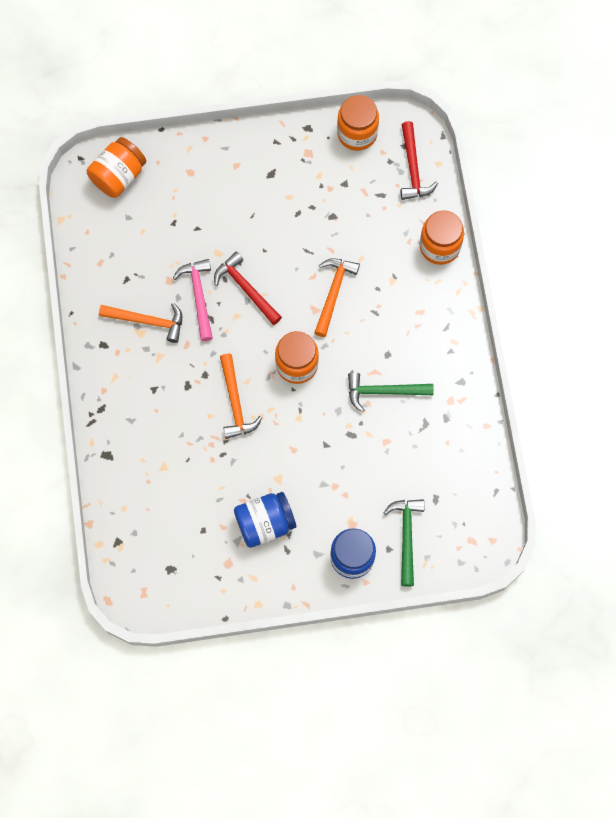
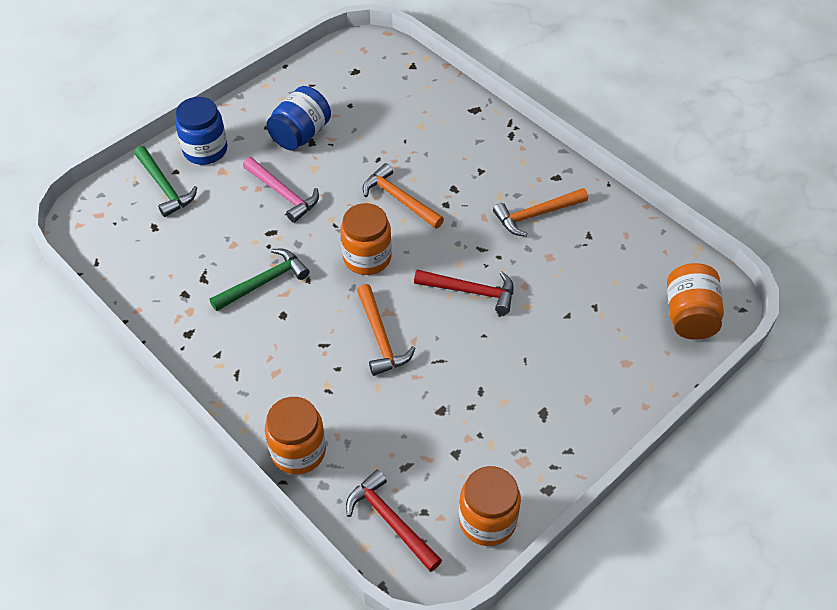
camera: 145 degrees right, 20 degrees down
pink hammer [173,259,213,341] -> pink hammer moved to [243,157,319,223]

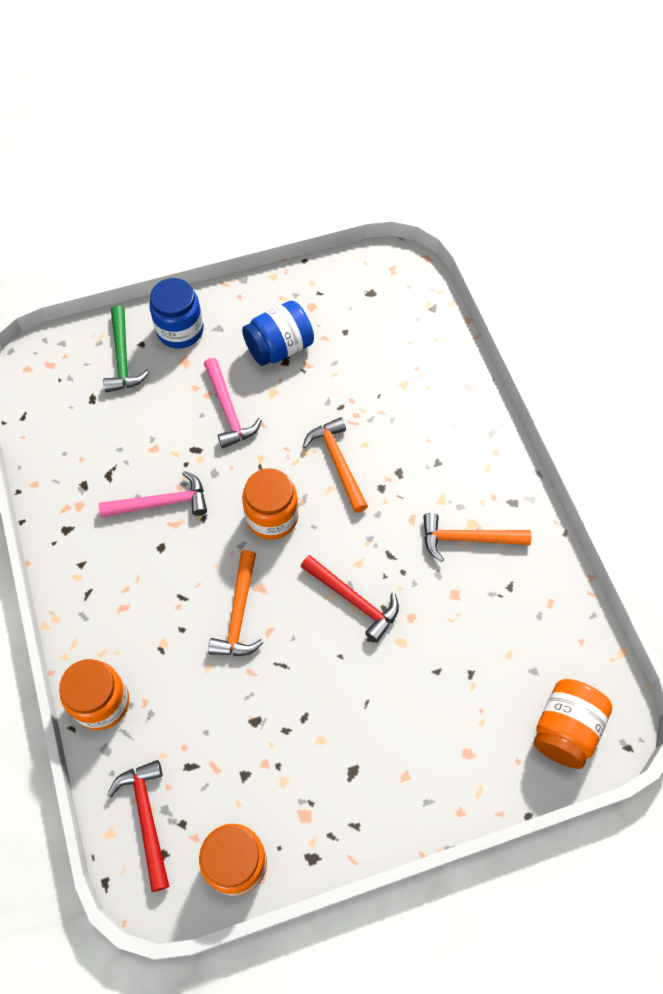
camera: 25 degrees right, 10 degrees up
green hammer [209,249,310,311] -> pink hammer [99,471,207,517]

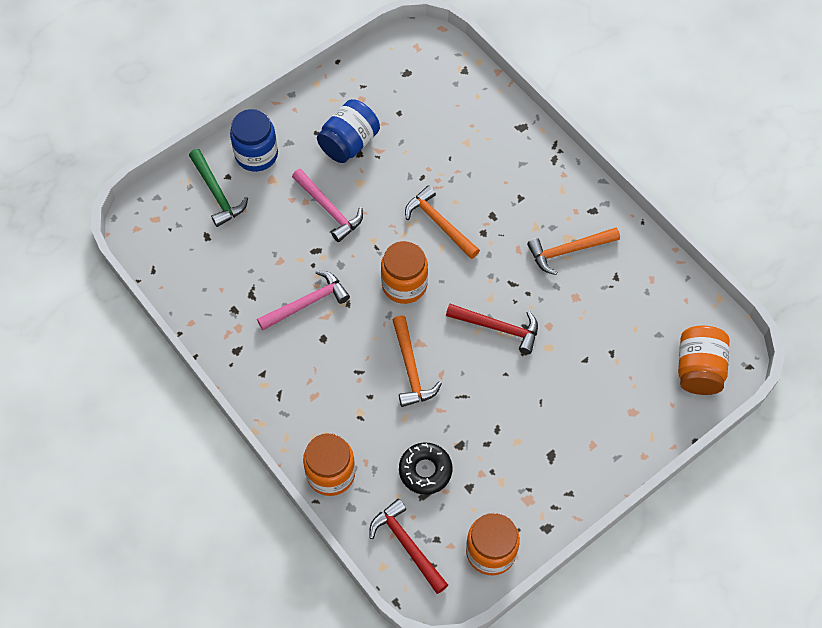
camera: 20 degrees left, 0 degrees up
none -> black donut [399,443,452,495]

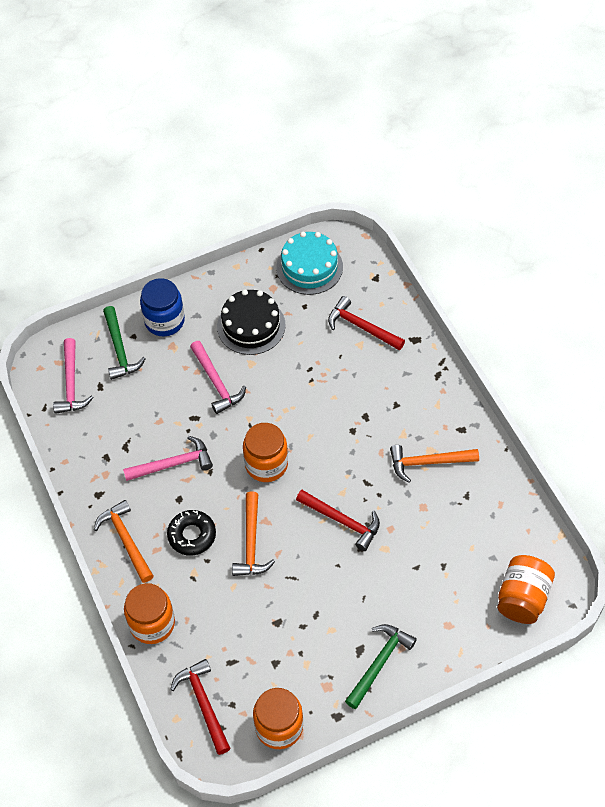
camera: 15 degrees right, 5 degrees down
blue jar [317,99,380,163] -> black cake [217,289,286,355]
black donut [399,443,452,495] -> black donut moved to [167,510,216,556]
orange hammer [405,185,480,259] -> orange hammer moved to [94,500,154,583]
none -> pink hammer [53,338,94,414]
none -> turquoise cake [276,232,343,295]
none -> red hammer [328,296,405,350]
none -> green hammer [345,624,417,709]

